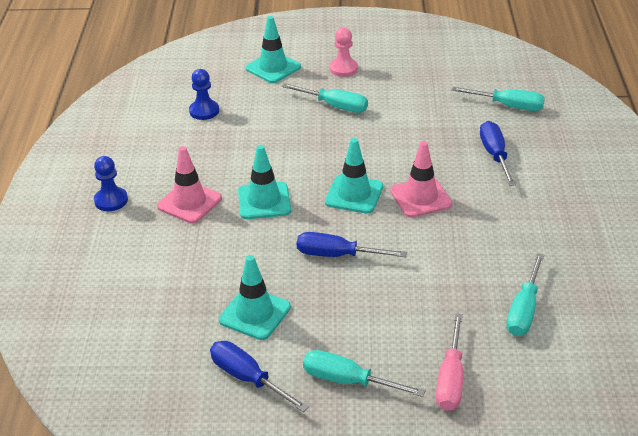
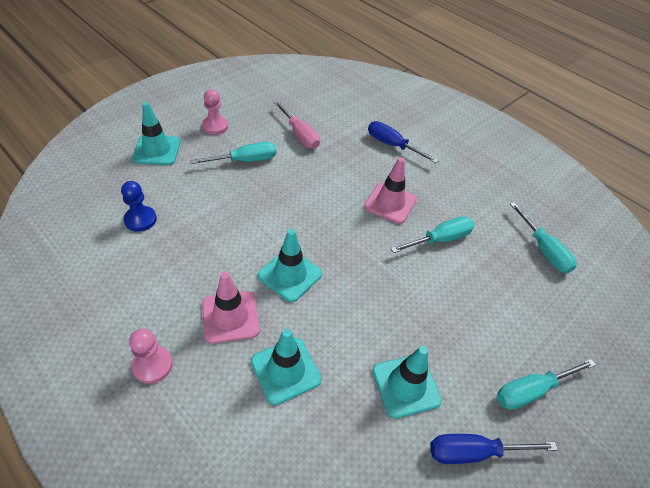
camera: 50 degrees left, 10 degrees up
blue pawn [94,156,128,211] -> pink pawn [129,329,173,384]
blue screwdriver [297,232,407,257] -> none
turquoise traffic cone [325,138,383,214] -> turquoise traffic cone moved to [251,329,322,405]
pink screwdriver [436,313,463,411] -> pink screwdriver moved to [273,101,320,149]
turquoise screwdriver [451,87,545,111] -> turquoise screwdriver moved to [391,216,475,253]

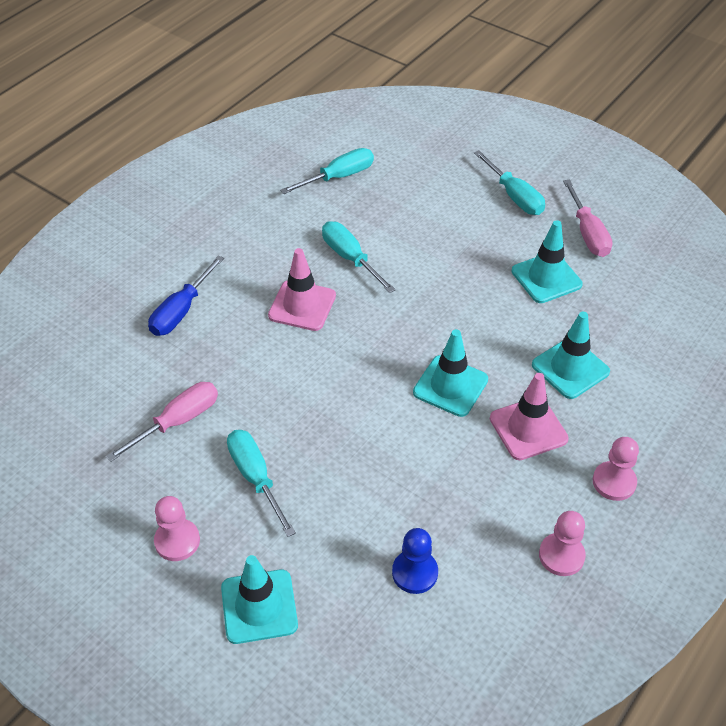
camera: 95 degrees left, 0 degrees up
blue screwdriver [430,434,558,464] -> pink screwdriver [563,180,613,257]
none -> pink pawn [539,511,586,576]

